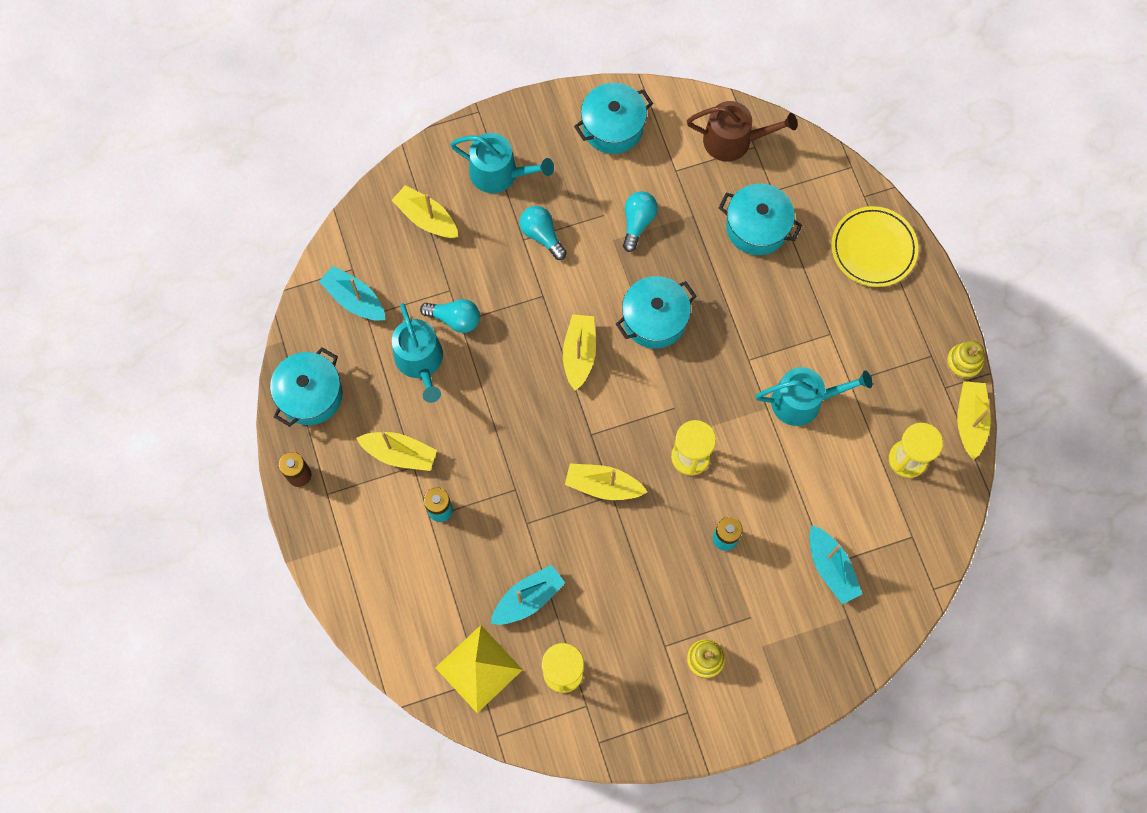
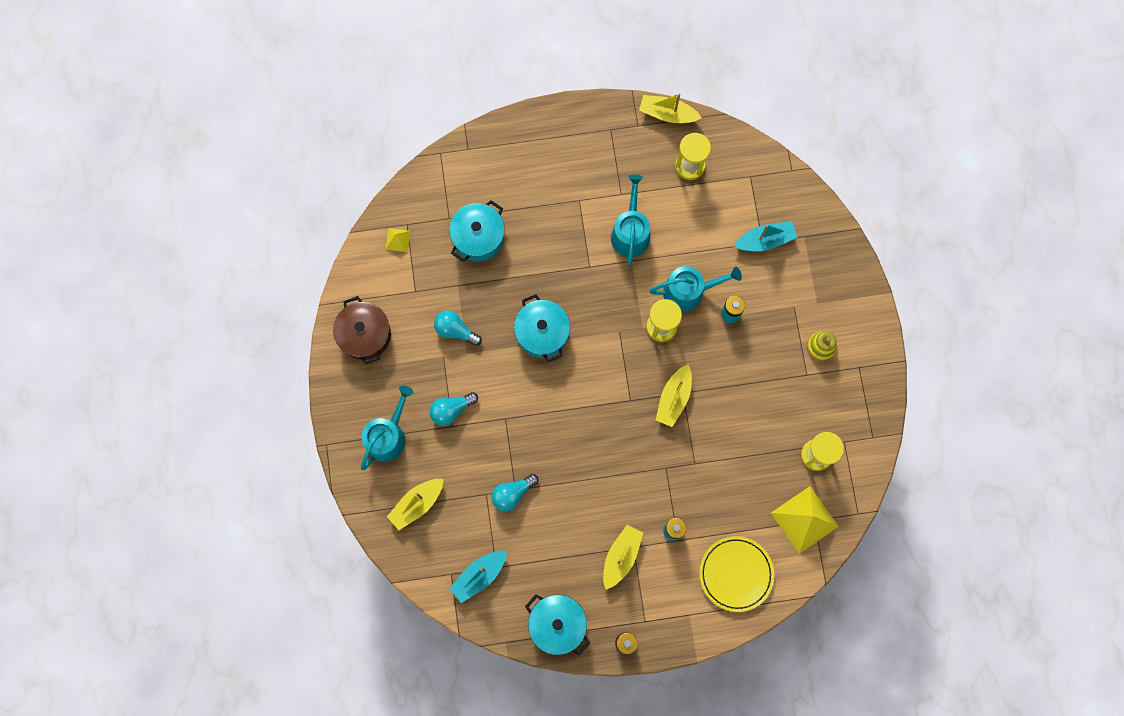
camera: 80 degrees left, 5 degrees up
turquoise watering can [392,303,443,403] -> turquoise watering can moved to [649,266,742,312]
turquoise light bulb [420,299,480,333] -> turquoise light bulb turned 150 degrees counterclockwise [491,474,538,511]
turquoise boat [490,565,565,625] -> none
yellow boat [563,314,596,391] -> none
turquoise pot [574,83,653,154] -> brown pot [333,296,391,365]
brown watering can [687,101,797,162] -> yellow pyramid [385,228,411,252]
yellow plate [831,206,918,287] -> yellow plate moved to [699,536,774,612]
yellow stacking toy [946,341,984,379] -> none

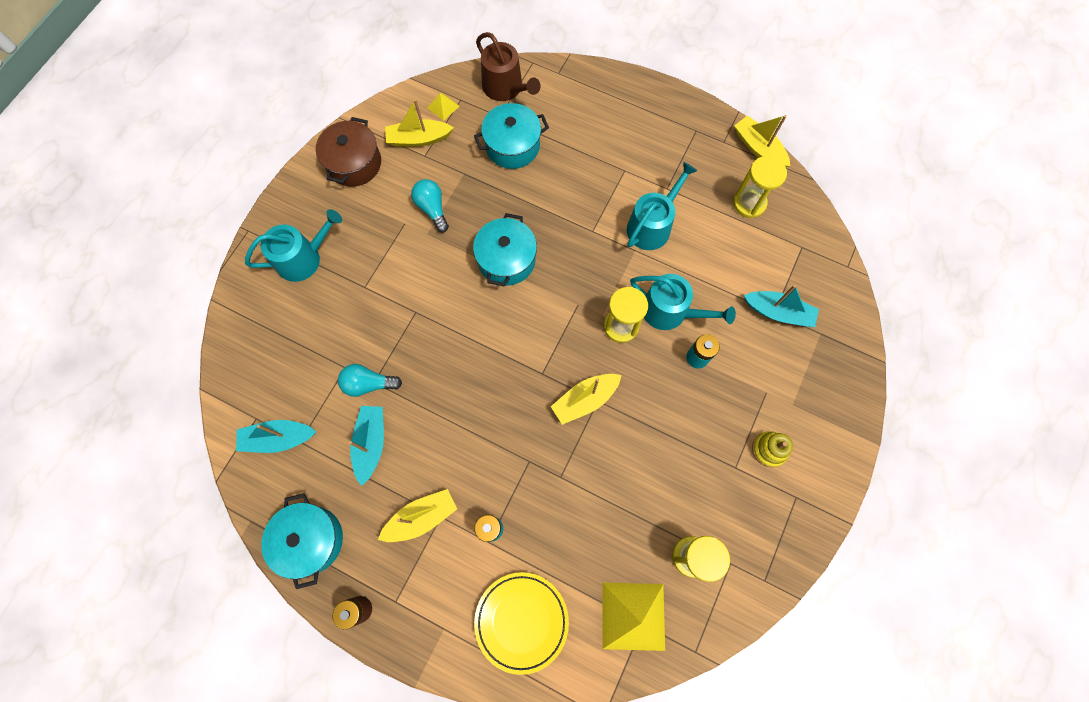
camera: 35 degrees right, 5 degrees down
yellow boat [387,479,444,530] -> yellow boat moved to [385,99,454,147]
turquoise light bulb [430,392,478,426] -> none
none -> turquoise boat [349,406,384,486]
none -> brown watering can [476,32,541,101]

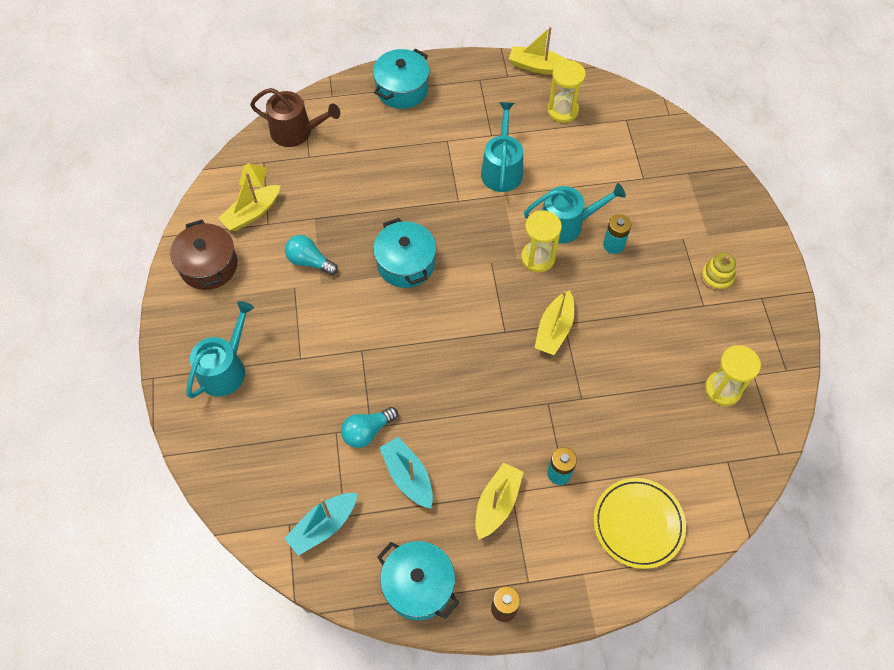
camera: 35 degrees left, 10 degrees down
turquoise pot [474,103,549,169] -> turquoise pot moved to [373,49,430,109]
yellow pyramid [602,583,665,651] -> none
turquoise boat [744,285,819,327] -> none

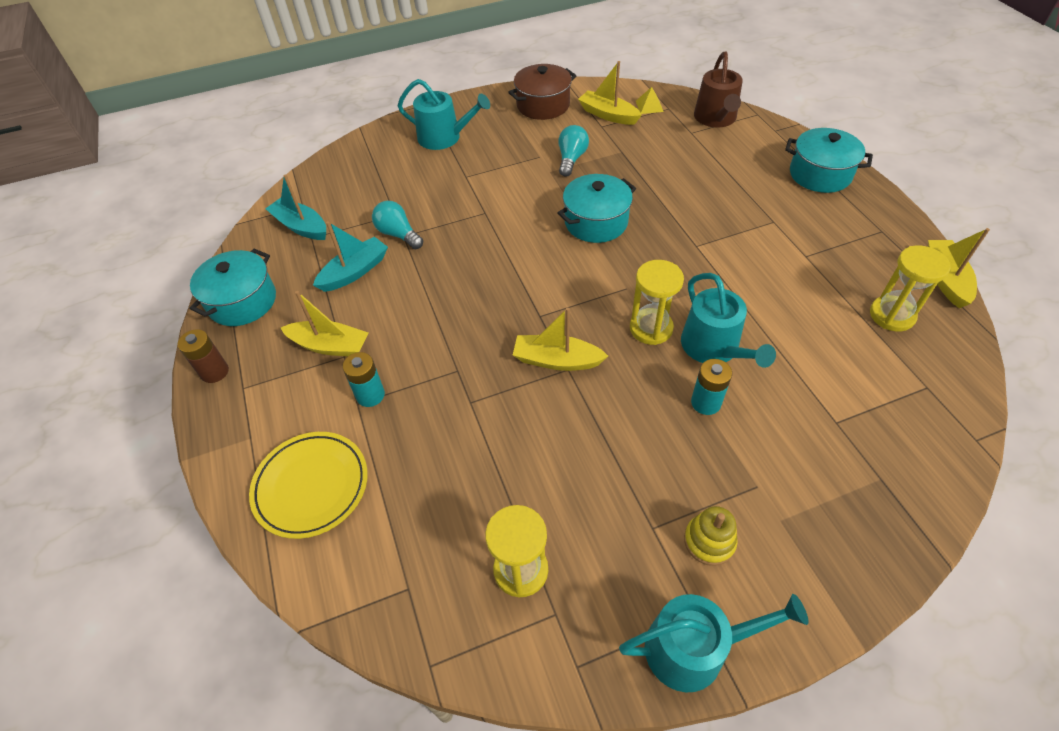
camera: 80 degrees right, 10 degrees down
turquoise watering can [481,102,523,192] -> turquoise watering can moved to [619,594,809,692]

